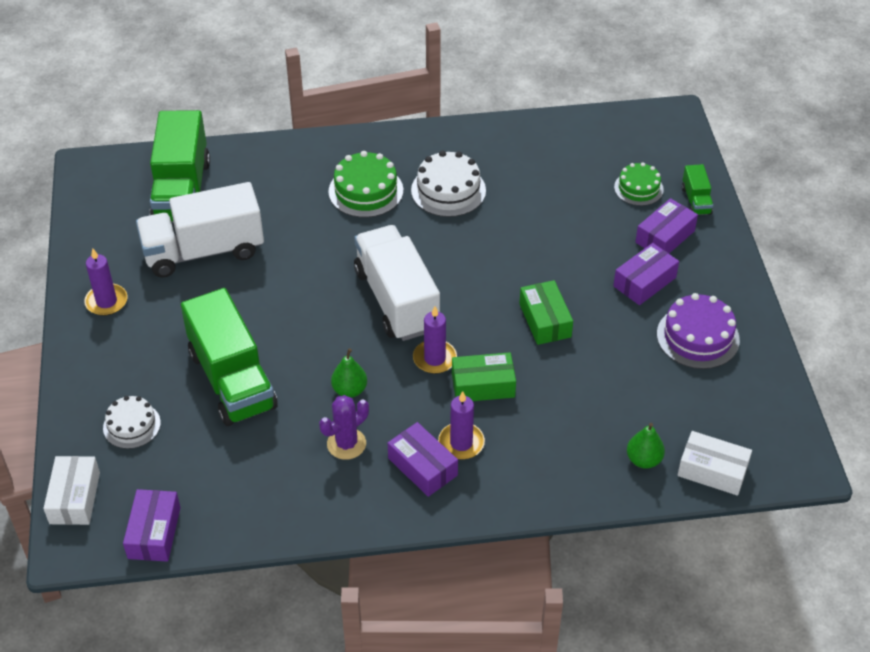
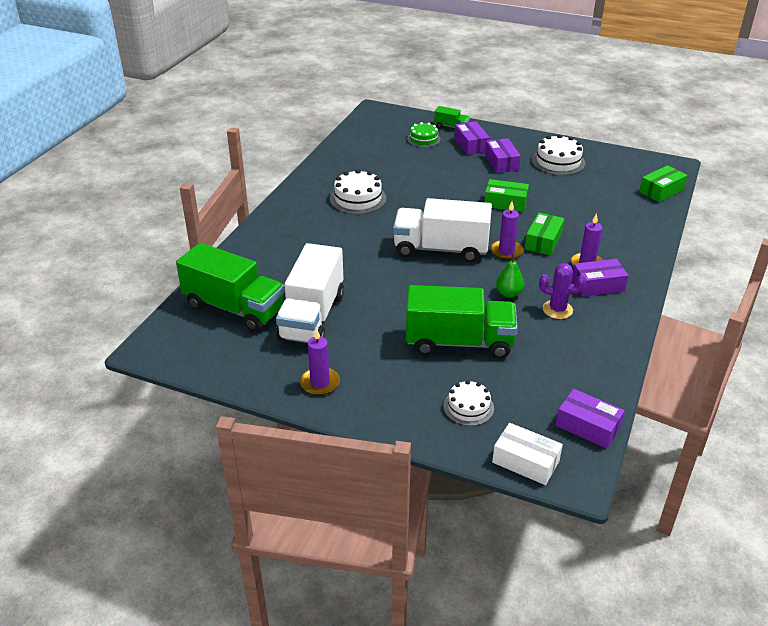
camera: 60 degrees left, 10 degrees down
purple cactus [319,395,369,460] -> purple cactus turned 60 degrees counterclockwise [539,263,586,319]
green cake [328,151,403,218] -> none
green pear [627,423,665,469] -> none
purple cake [657,293,740,369] -> white cake [532,134,585,175]
white box [677,431,752,496] -> green box [639,165,687,202]

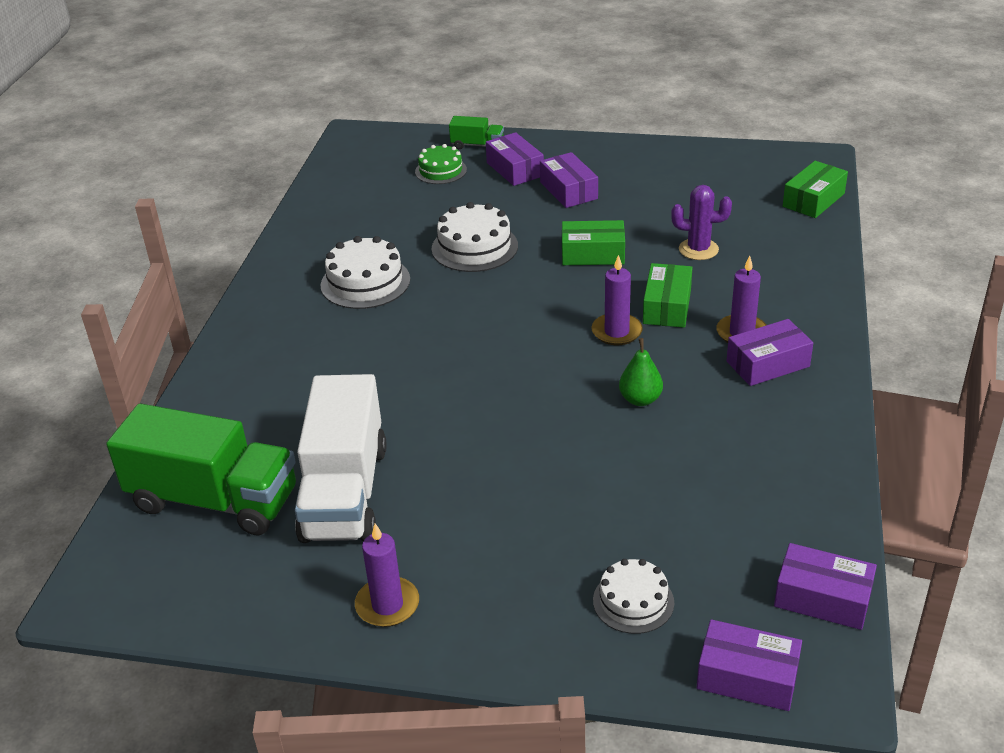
camera: 10 degrees left, 0 degrees up
white truck [393,198,492,263] -> none
green truck [406,285,518,359] -> none
white box [492,423,563,485] -> purple box [697,619,802,711]
white cake [532,134,585,175] -> white cake moved to [431,202,518,272]
purple cactus [539,263,586,319] -> purple cactus moved to [671,185,732,260]

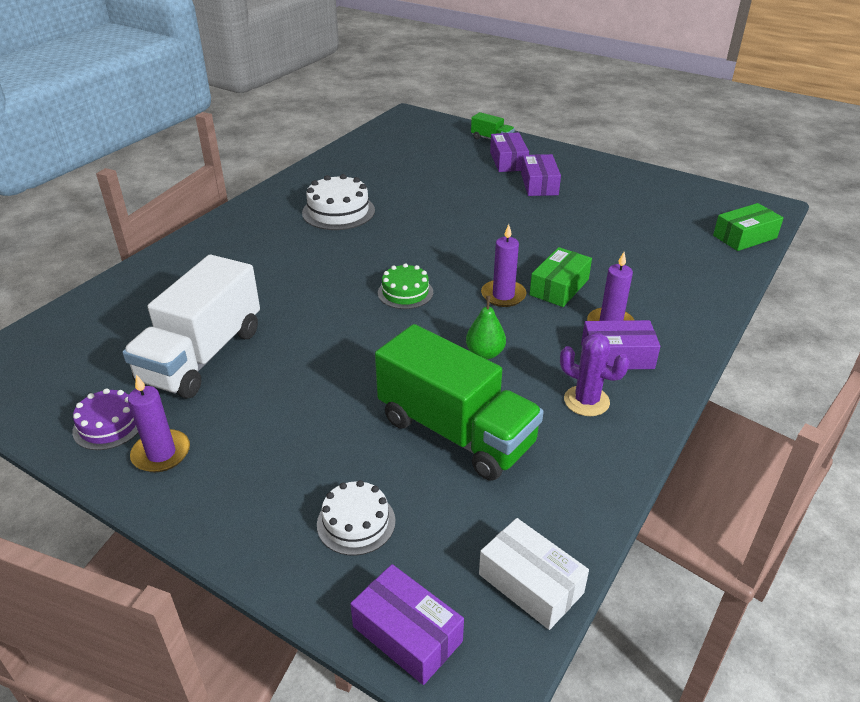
camera: 20 degrees right, 0 degrees up
green truck [106,404,296,535] -> green truck moved to [375,324,544,481]
green cake [415,144,467,184] -> green cake moved to [378,263,433,309]
white cake [431,202,518,272] -> none
green box [562,220,625,265] -> none
purple cactus [671,185,732,260] -> purple cactus moved to [560,333,629,416]
purple box [774,543,877,630] -> white box [479,518,589,630]
none -> purple cake [72,388,138,450]

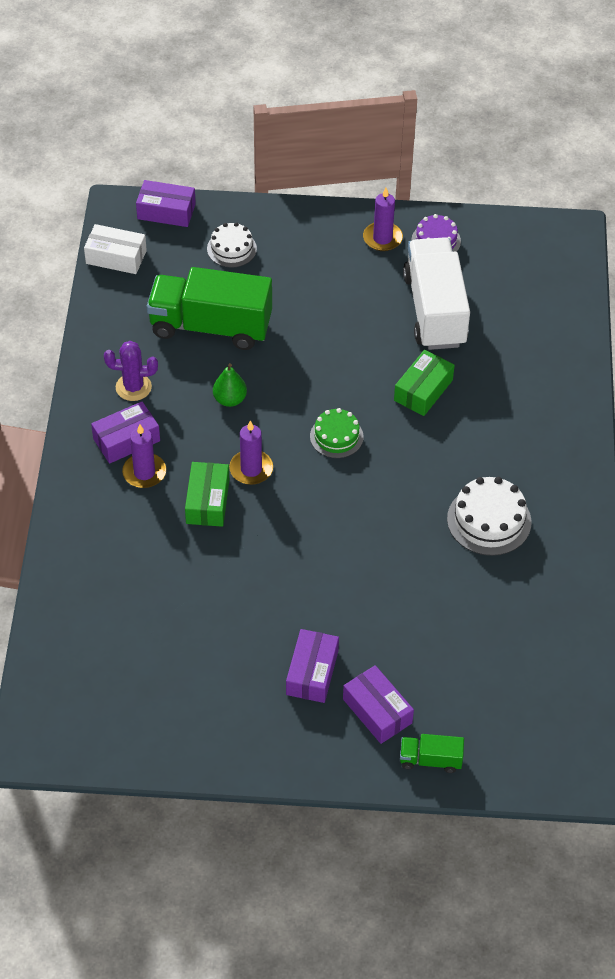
camera: 150 degrees right, 15 degrees up
purple box [521,154,561,196] -> purple box turned 45 degrees clockwise [286,629,339,703]
green box [713,203,784,251] -> green box moved to [394,350,455,416]

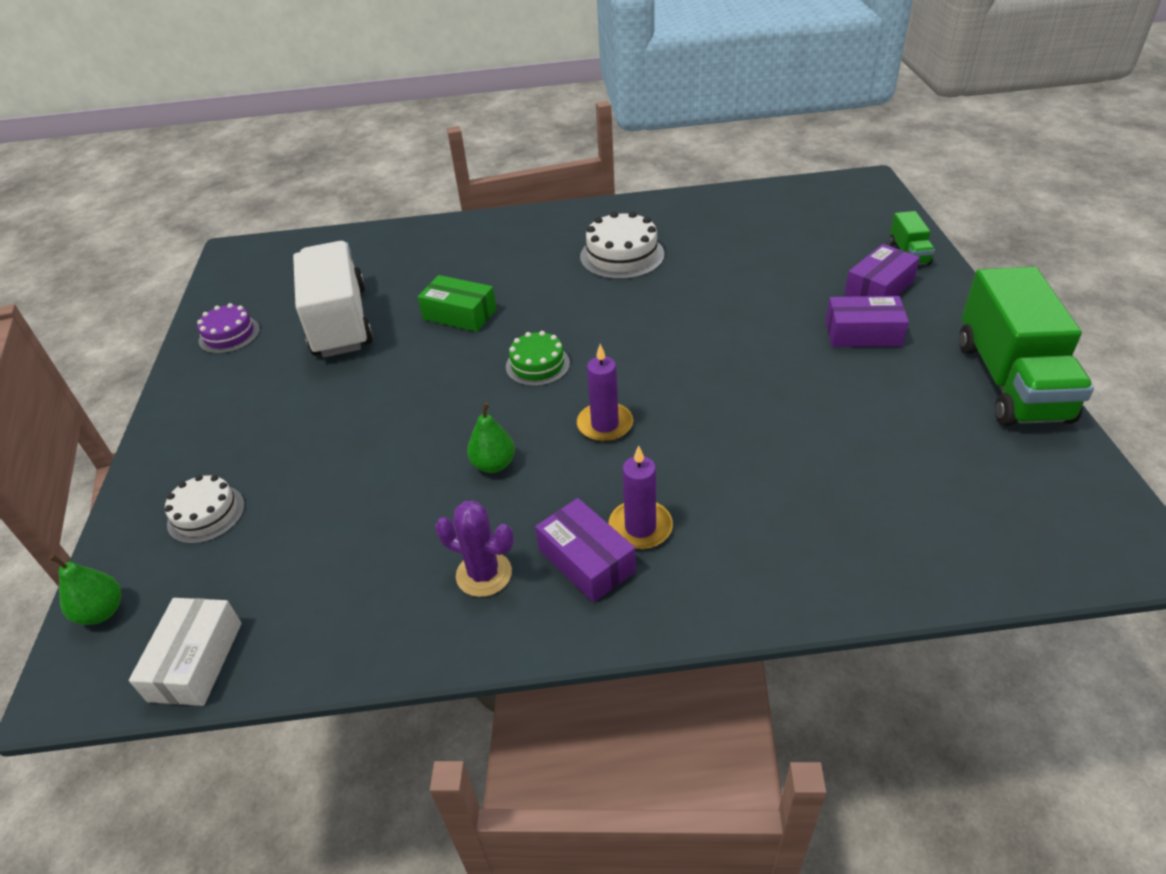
camera: 95 degrees left, 10 degrees down
purple cactus [104,341,158,401] -> purple cactus turned 60 degrees counterclockwise [435,501,514,597]
purple box [136,180,196,227] -> green pear [49,554,121,625]
green truck [147,267,272,350] -> green truck moved to [959,267,1094,426]
green box [185,462,229,527] -> none
purple candle [363,188,403,251] -> none
white truck [403,237,470,350] -> white truck turned 90 degrees clockwise [293,241,373,357]

